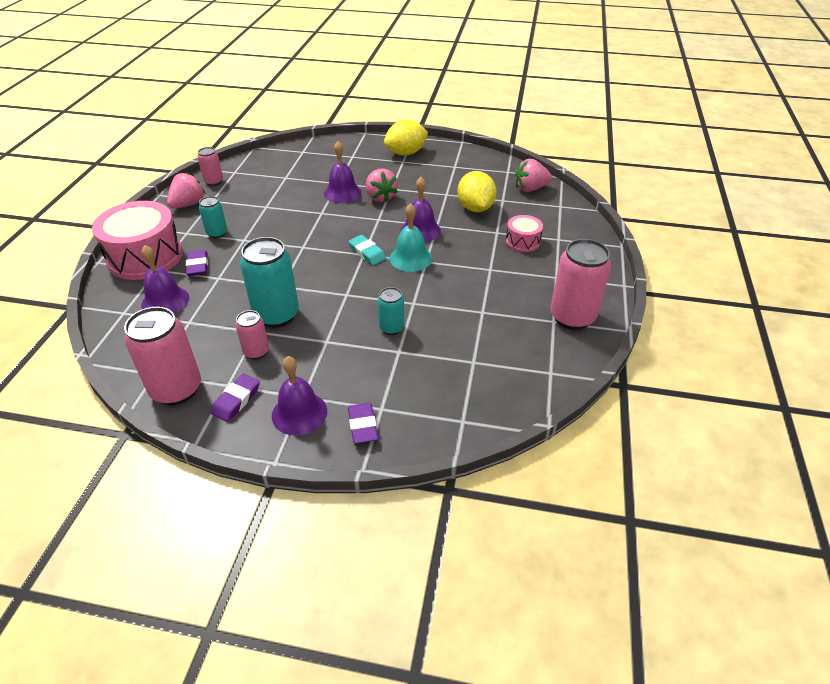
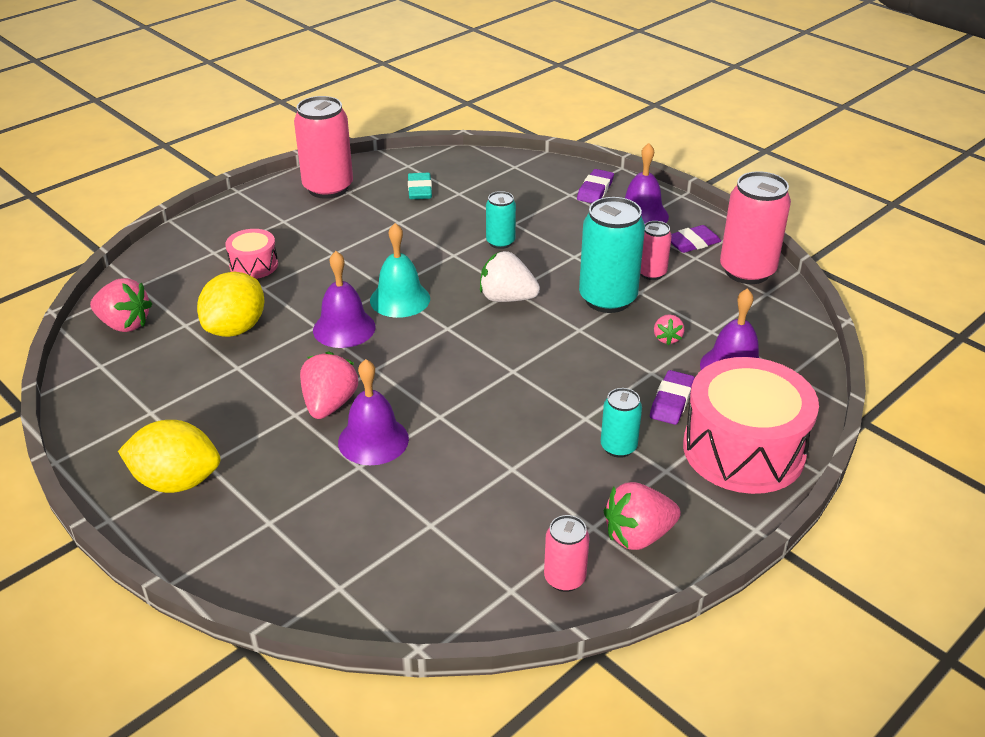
camera: 145 degrees left, 5 degrees down
turquoise eraser [348,235,386,265] -> turquoise eraser moved to [408,173,432,199]
none -> white strawberry [480,251,540,302]
none -> pink strawberry [654,314,685,345]

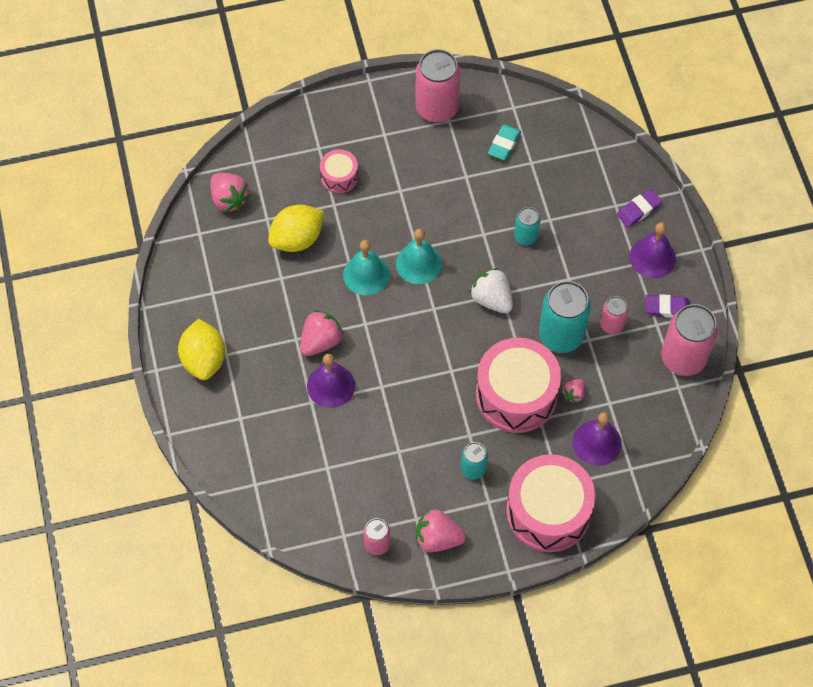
camera: 30 degrees right, 25 degrees up
yellow lemon [118,420,220,493] -> yellow lemon turned 45 degrees clockwise [178,319,225,380]
purple bell [313,251,376,348] -> turquoise bell [343,240,390,296]
purple eraser [650,370,695,425] -> none
none -> pink drum [476,338,561,433]

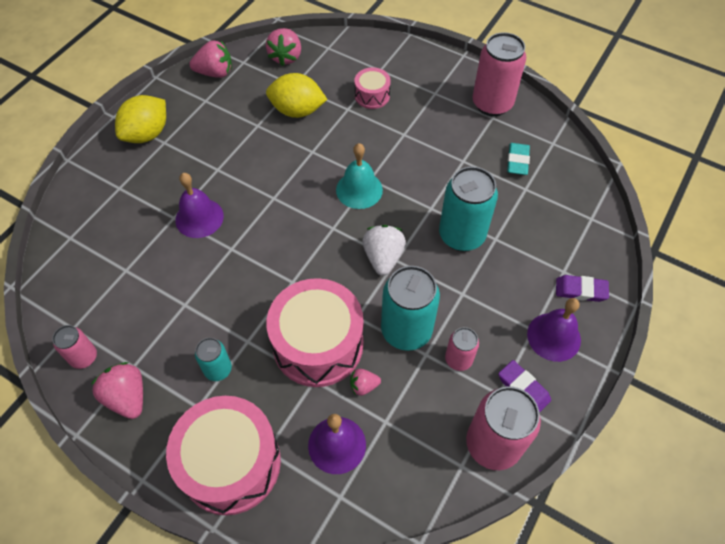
camera: 45 degrees right, 5 degrees down
pink strawberry [300,310,344,356] -> pink strawberry moved to [189,40,232,78]
turquoise bell [343,240,390,296] -> none
turquoise eraser [488,124,521,160] -> turquoise eraser turned 60 degrees counterclockwise [507,143,530,175]
turquoise can [514,207,541,245] -> turquoise can [439,167,498,251], size x1.87

